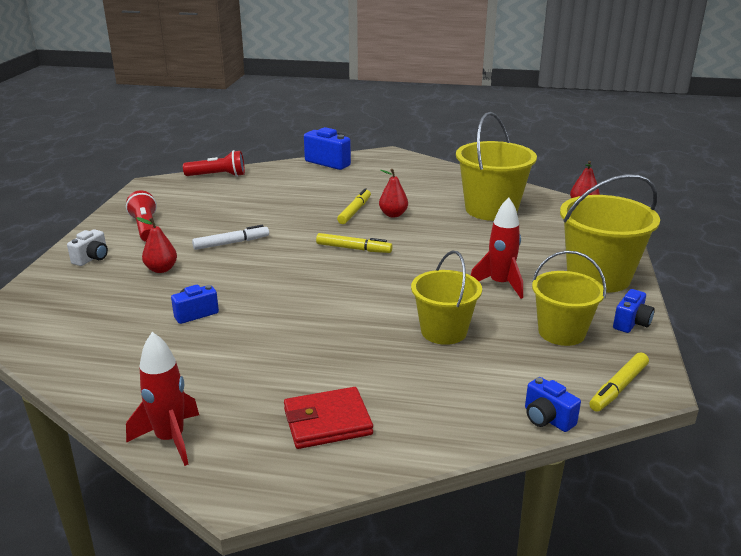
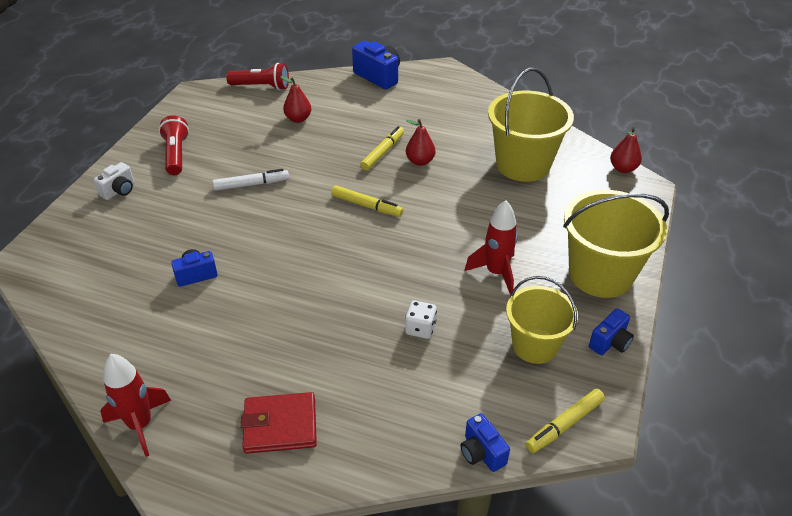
camera: 10 degrees right, 15 degrees up
red pear [136,217,177,273] -> red pear moved to [280,76,312,123]
yellow bucket [411,251,482,345] -> white dice [405,300,437,339]

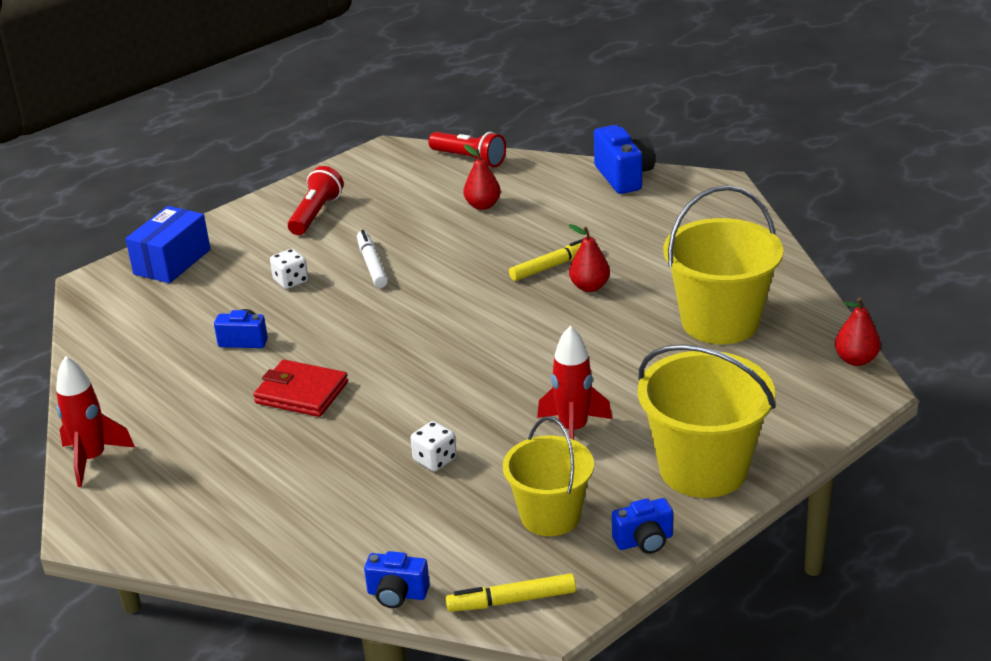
camera: 30 degrees right, 10 degrees down
white camera [94,162,134,200] -> none
white marker [213,169,289,191] -> white marker turned 120 degrees counterclockwise [357,230,388,288]
red wallet [241,392,317,454] -> red wallet moved to [253,360,348,417]
yellow marker [331,185,403,217] -> none
blue camera [460,413,510,472] -> blue camera turned 75 degrees counterclockwise [364,551,430,608]
none -> blue box [125,206,211,283]
none -> white dice [270,249,308,289]

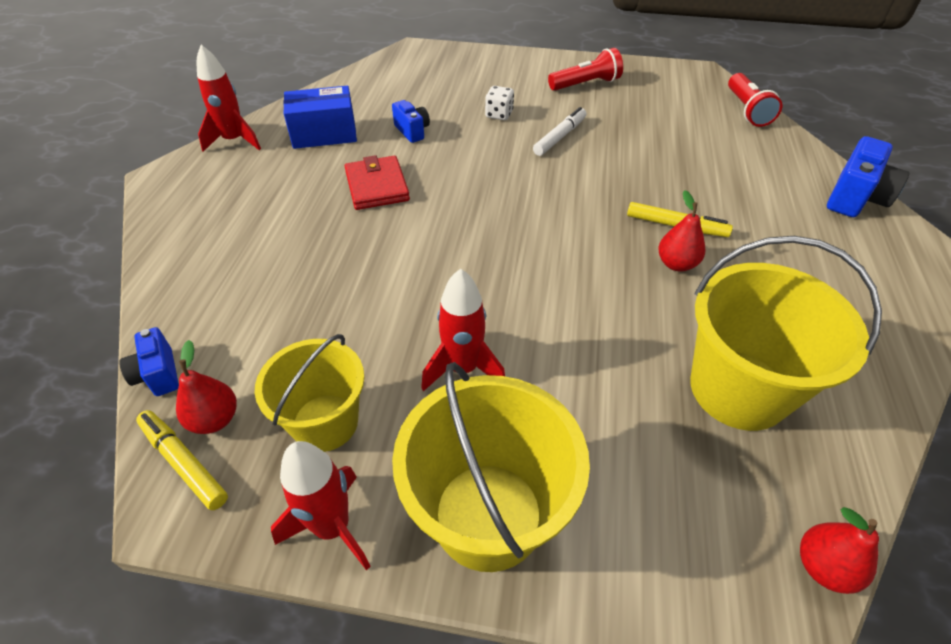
camera: 50 degrees right, 15 degrees up
blue box [125,206,211,283] -> blue box moved to [283,86,357,149]
white dice [411,421,457,471] -> none
red pear [463,144,501,210] -> red pear moved to [176,340,237,434]
blue camera [612,498,673,554] -> red rocket [271,441,371,571]

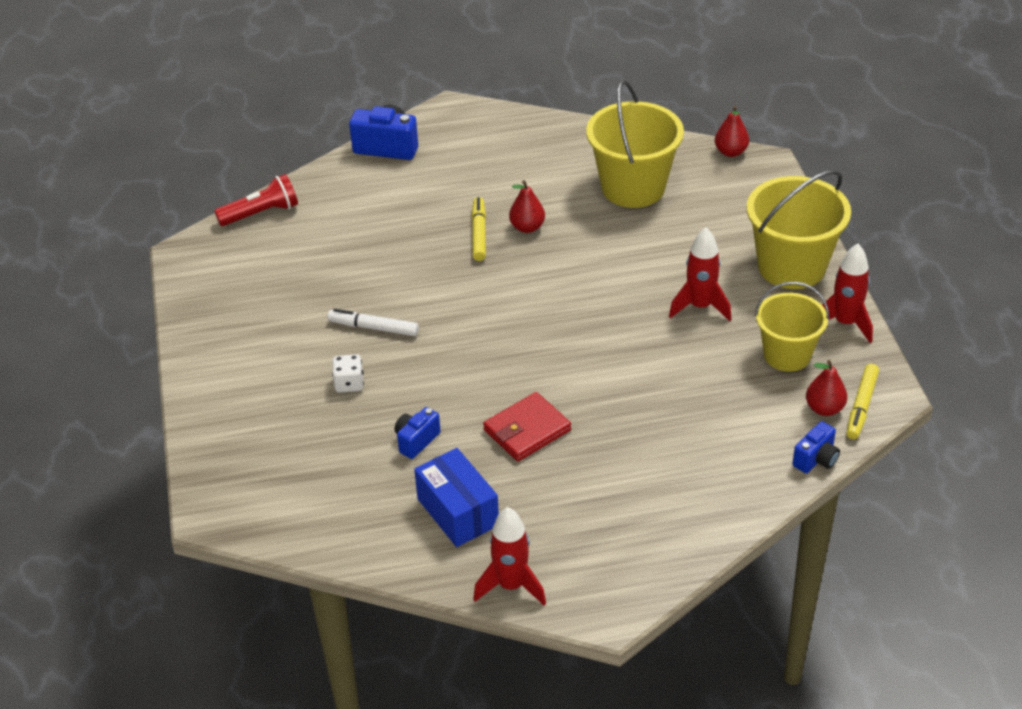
camera: 110 degrees left, 5 degrees down
red flashlight [548,48,623,91] -> none

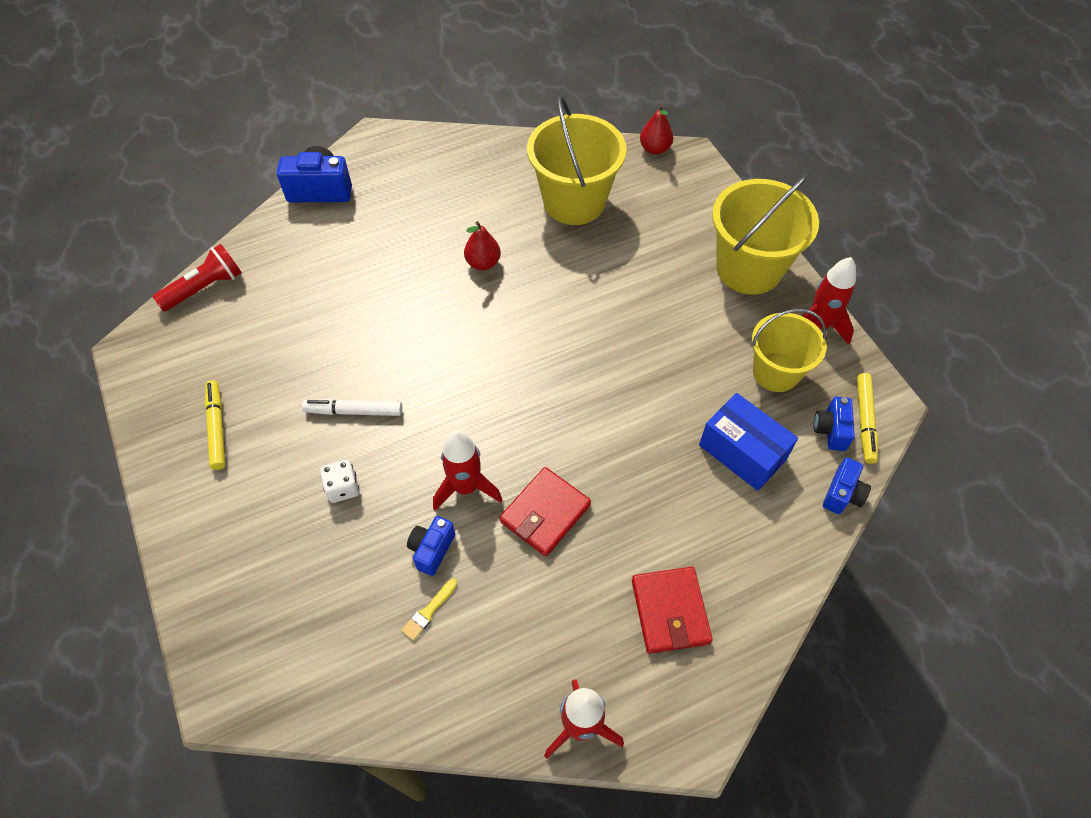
camera: 15 degrees left, 15 degrees up
blue box [414,448,499,547] -> blue box moved to [699,393,798,491]
yellow marker [472,197,486,261] -> yellow marker moved to [205,380,226,470]
red rocket [669,227,731,321] -> red rocket moved to [433,430,502,510]
red pear [806,360,847,416] -> blue camera [813,397,855,451]
none -> yellow brush [401,579,457,641]
none -> red wallet [632,567,713,654]

